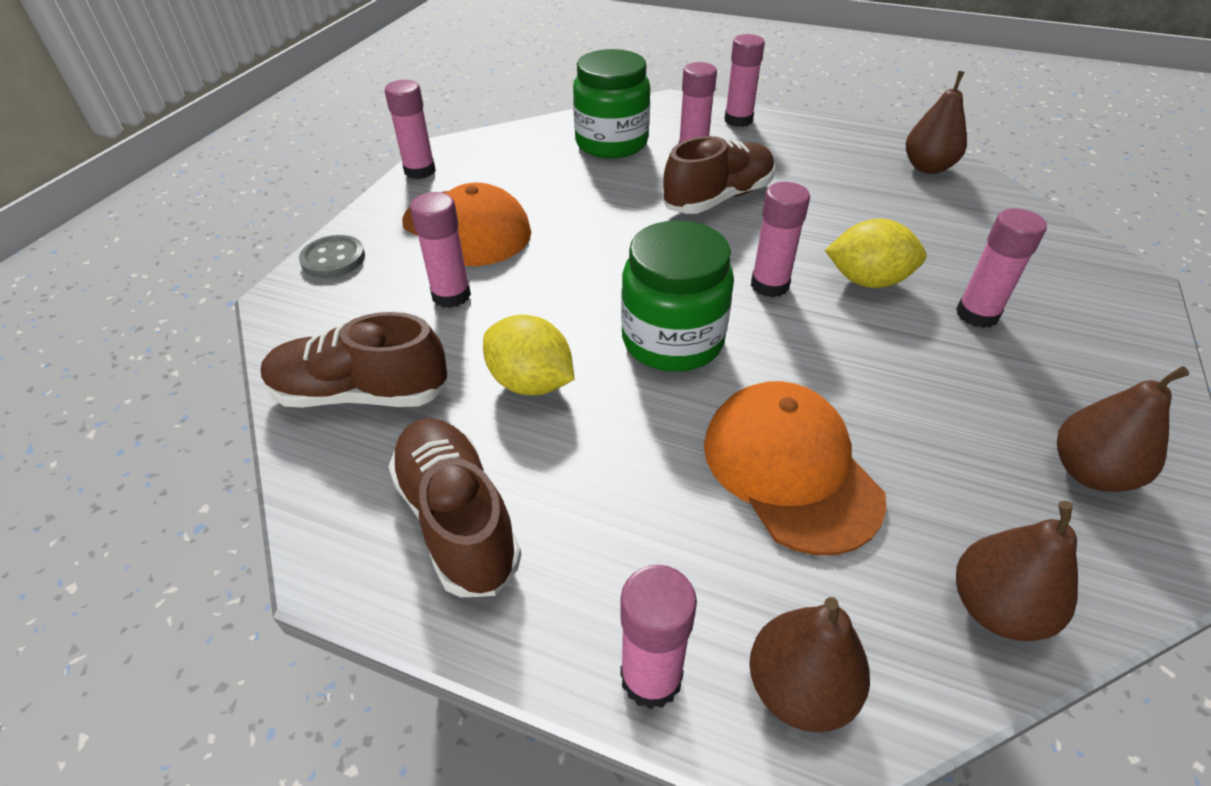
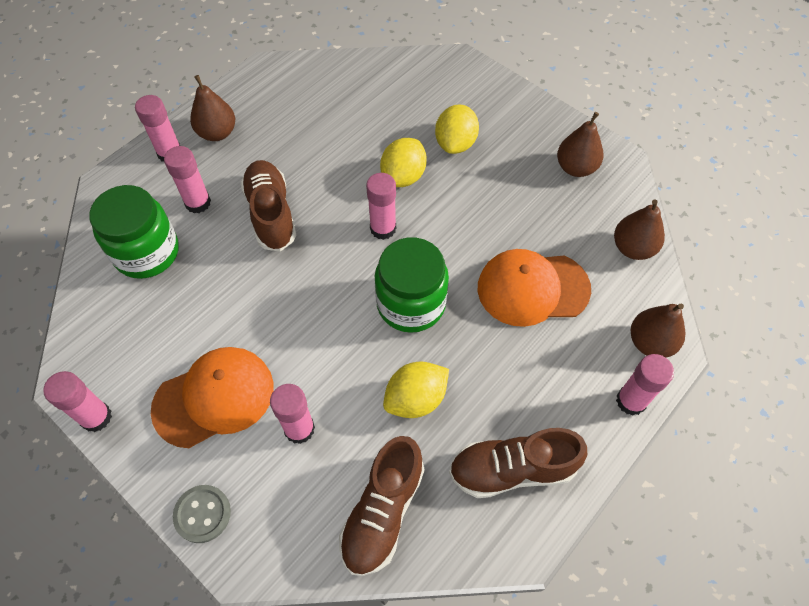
camera: 70 degrees left, 15 degrees up
brown pear [906,71,967,174] -> brown pear moved to [190,75,235,141]
pink glue stick [956,208,1047,328] -> yellow lemon [435,105,479,154]

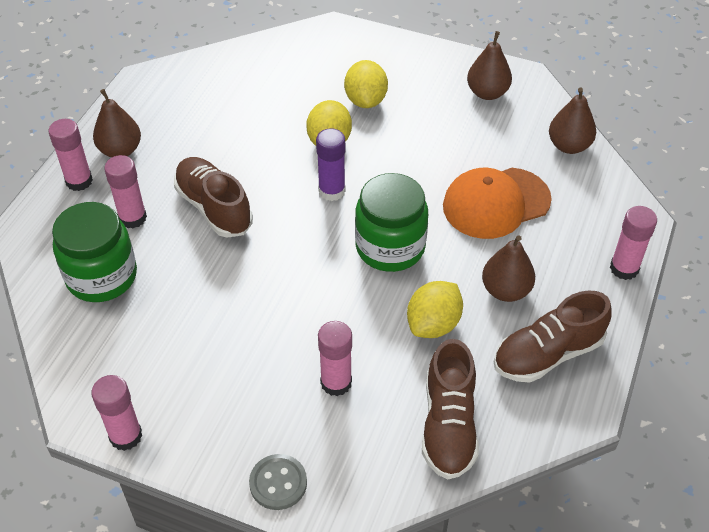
camera: 20 degrees left, 10 degrees down
orange cap [151,347,274,448] -> none
pink glue stick [366,173,396,240] -> purple glue stick [316,128,346,201]
brown pear [631,304,686,358] -> brown pear moved to [482,235,535,302]

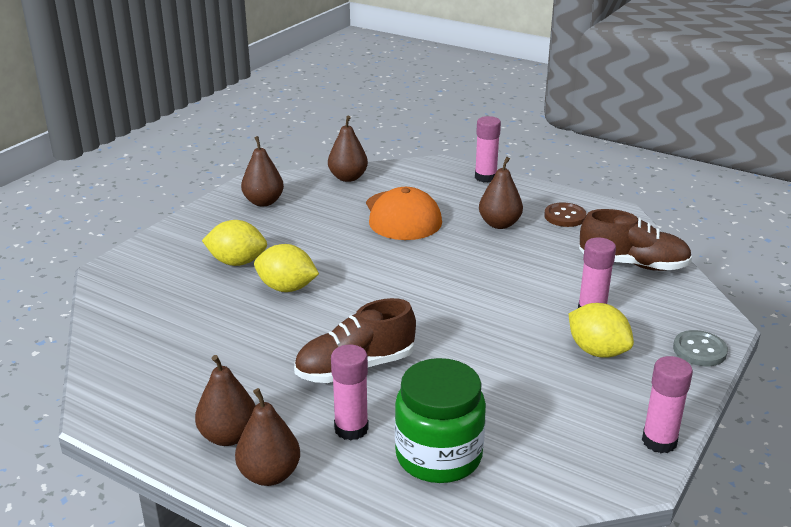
camera: 80 degrees left, 20 degrees down
pink glue stick [48,119,93,191] -> brown pear [235,388,300,486]
purple glue stick [316,128,346,201] -> none
green jar [355,173,428,272] -> none
yellow lemon [407,281,463,338] -> yellow lemon moved to [569,303,634,358]
brown shoe [494,290,612,383] -> brown button [544,202,587,227]

